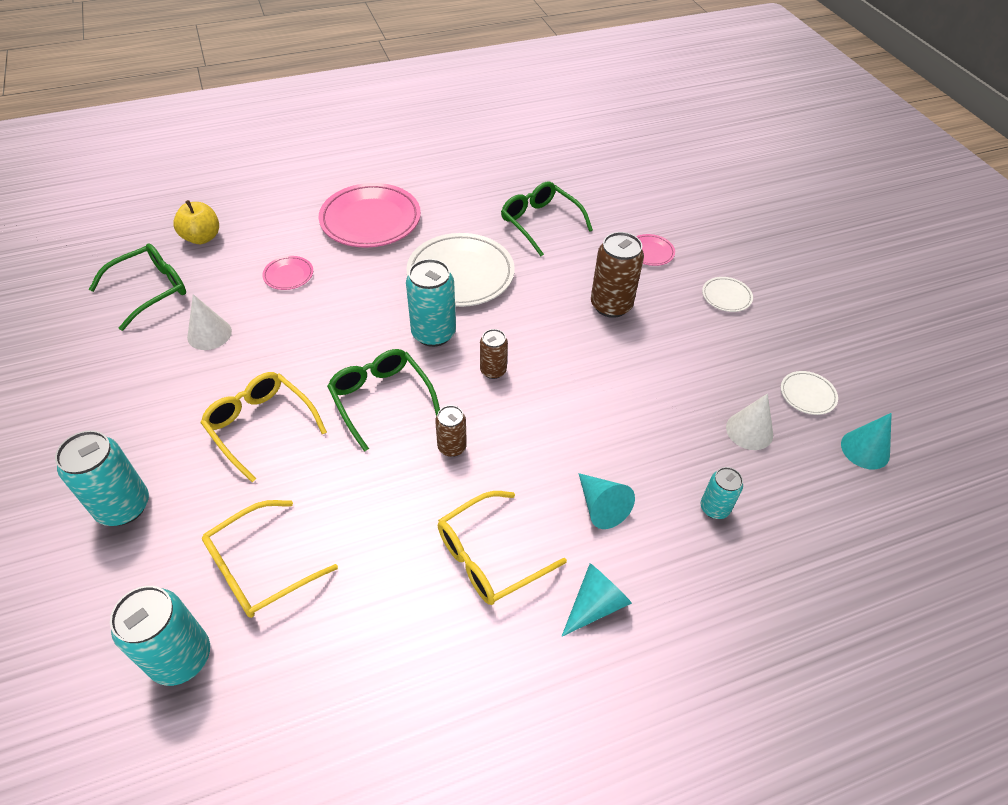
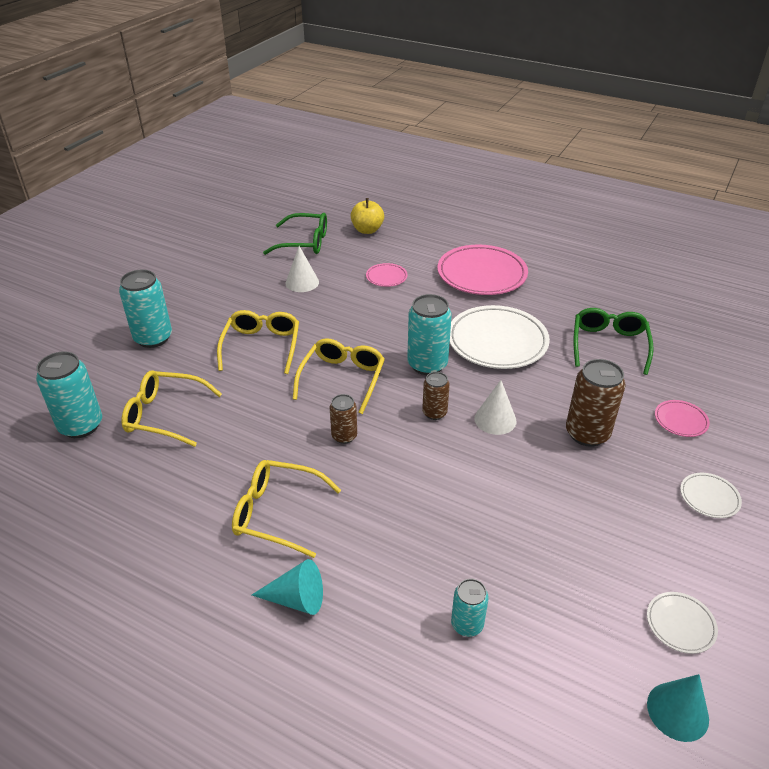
camera: 50 degrees right, 10 degrees down
green glasses [327,349,440,452] -> yellow glasses [293,338,385,414]
turquoise cone [578,473,635,529] -> none
white cone [726,394,773,450] -> white cone moved to [474,380,517,435]

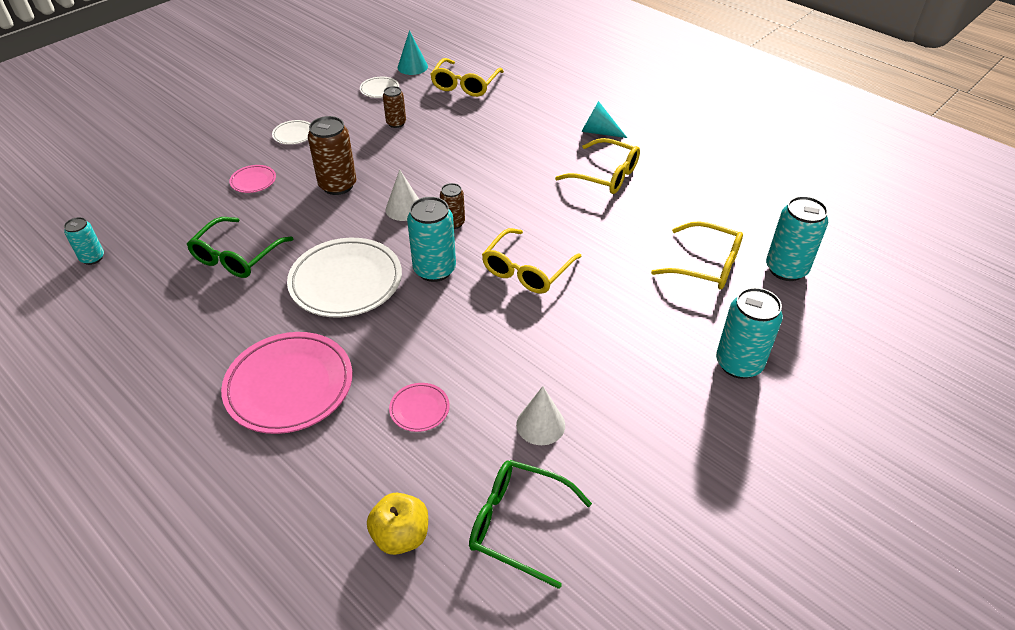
camera: 165 degrees left, 5 degrees up
yellow glasses [217,310,299,374] -> yellow glasses moved to [430,58,504,97]
brown can [330,394,357,444] -> brown can moved to [383,86,406,128]
turquoise can [451,579,489,637] -> turquoise can moved to [64,217,104,265]

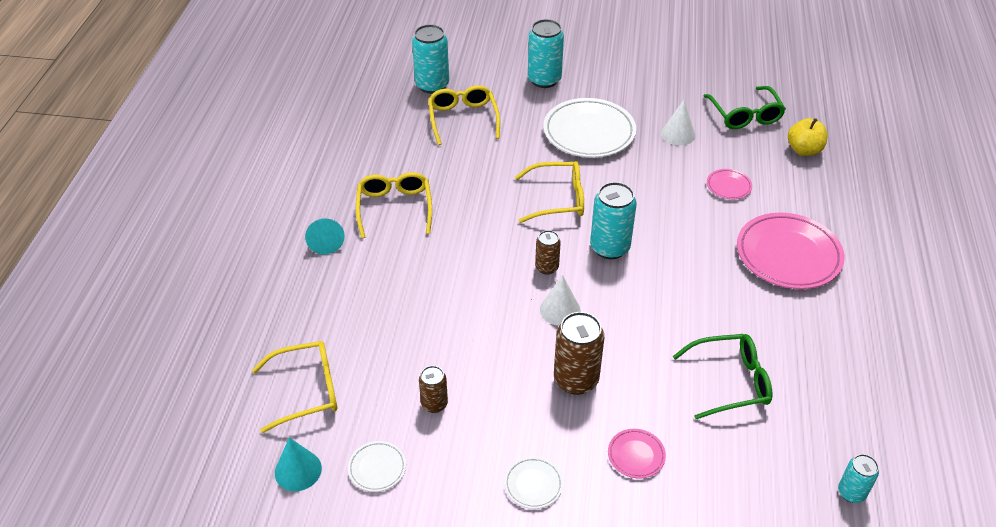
camera: 125 degrees left, 0 degrees up
white plate [287,238,402,318] -> white plate moved to [543,98,636,158]

